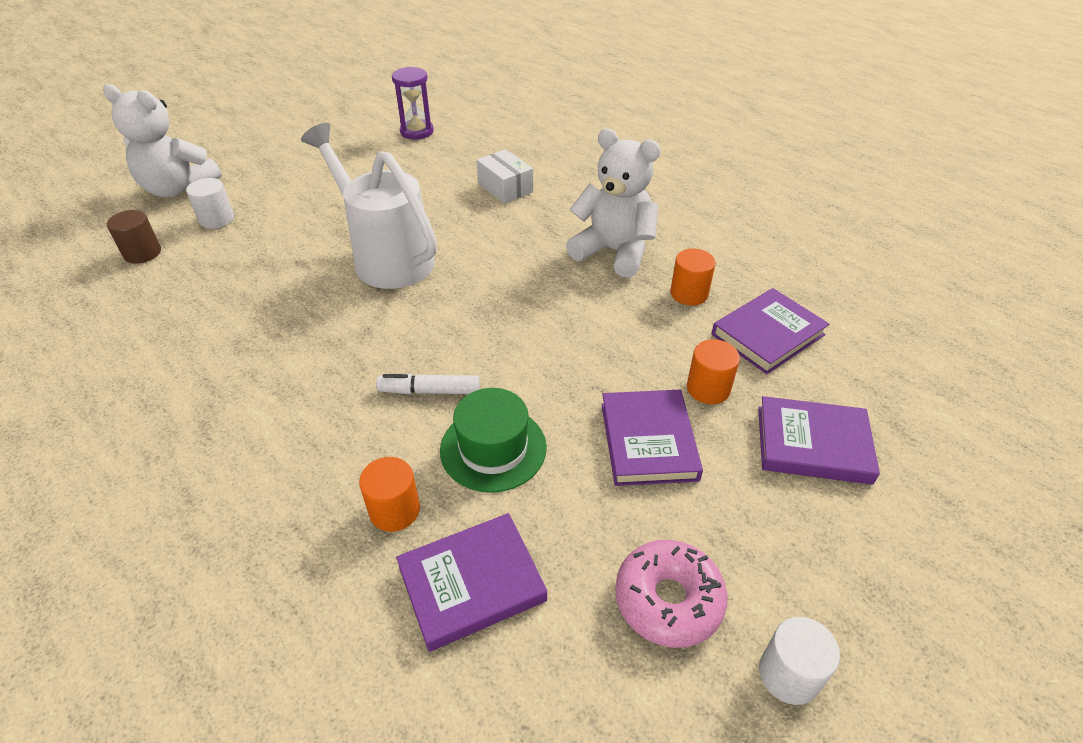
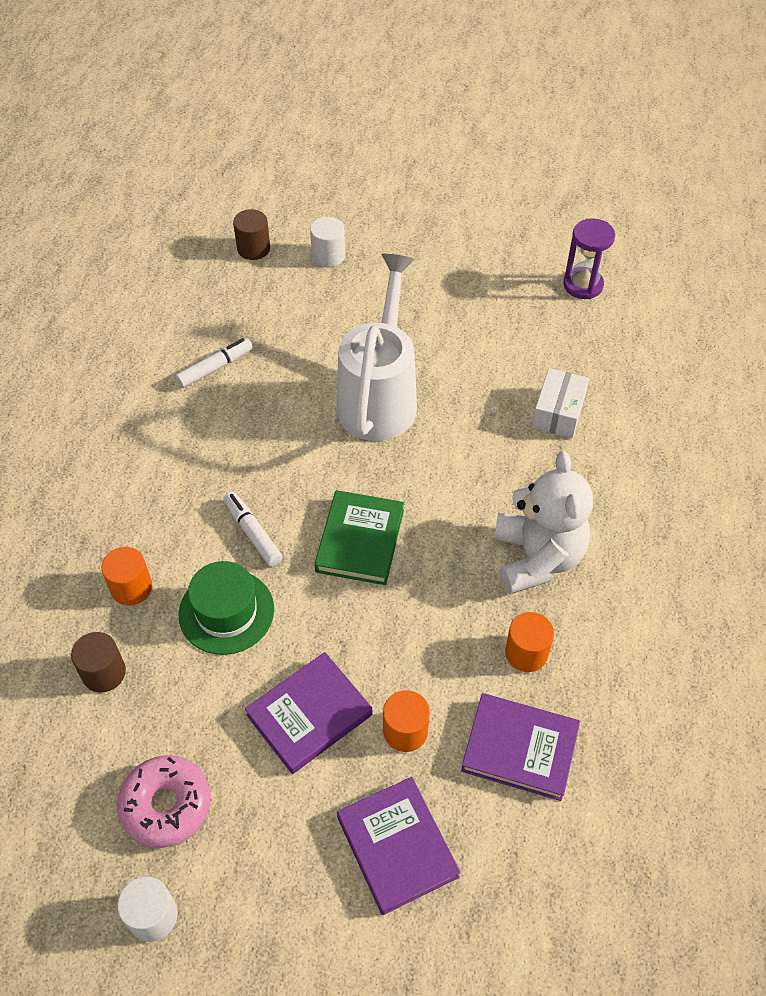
camera: 55 degrees right, 10 degrees up
white teddy bear [103,84,222,197] -> none
purple book [396,513,547,652] -> brown cylinder [71,632,126,692]
none -> white marker [175,338,253,388]
none -> green book [314,490,404,585]

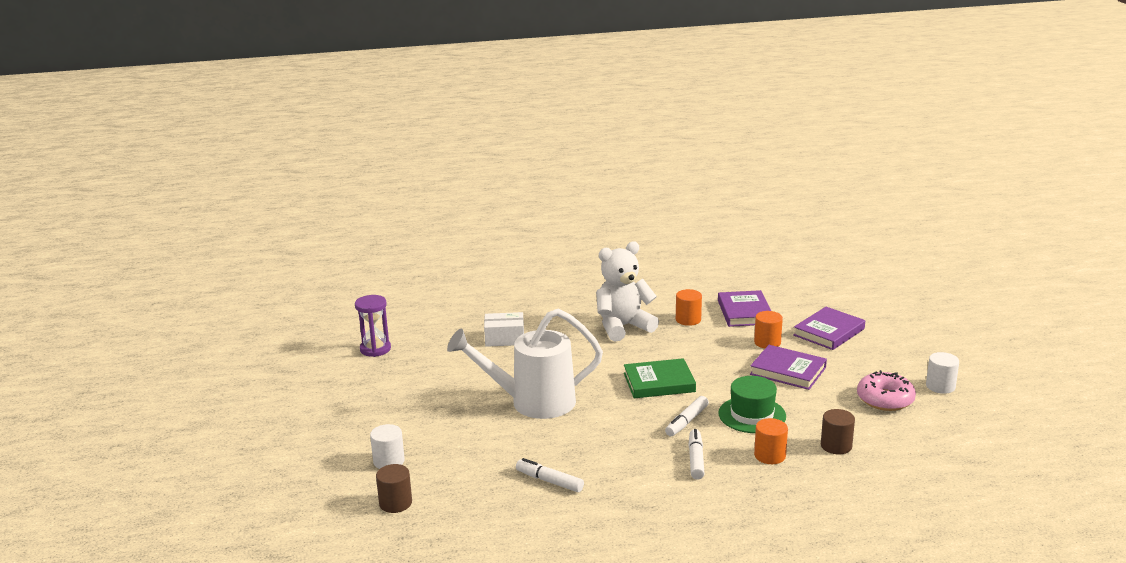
camera: 110 degrees left, 30 degrees down
none -> white marker [688,429,705,480]

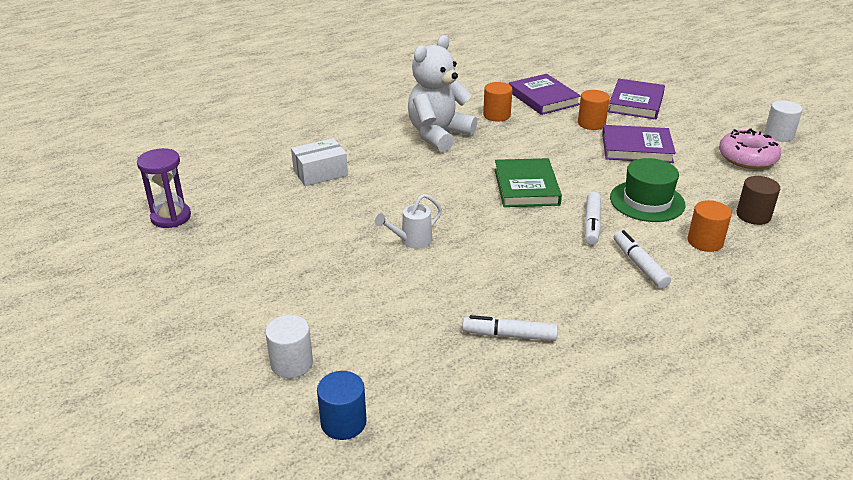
camera: 25 degrees left, 10 degrees up
brown cylinder [376,464,412,513] -> blue cylinder [317,371,367,440]
white watering can [447,309,603,419] -> white watering can [375,194,442,249], size x0.41
green book [624,358,696,398] -> green book turned 60 degrees counterclockwise [494,158,562,207]

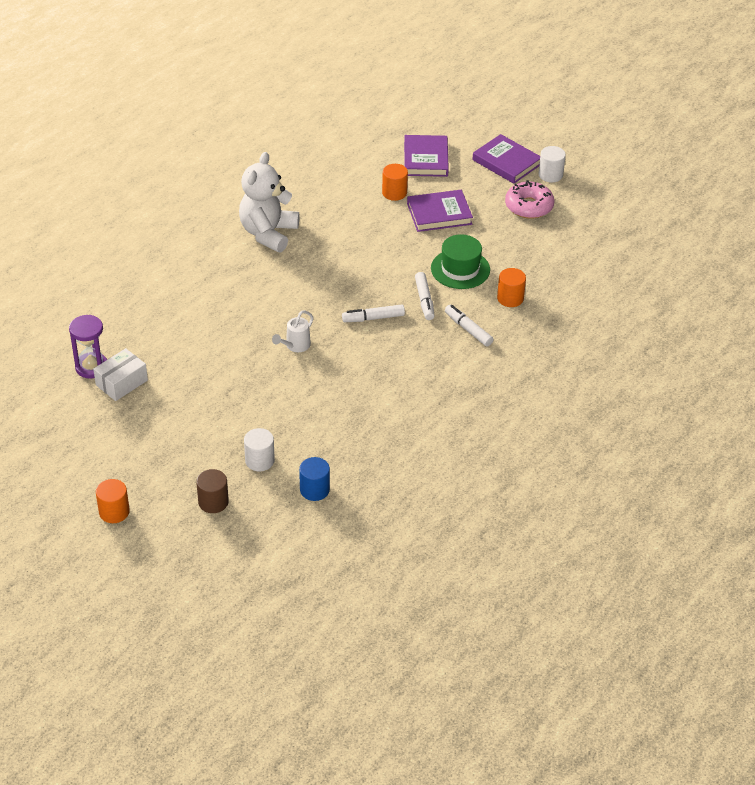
camera: 20 degrees left, 10 degrees up
white box [291,138,348,186] -> white box moved to [93,348,148,401]
white marker [462,315,558,341] -> white marker moved to [342,304,405,322]
orange cylinder [483,82,512,121] -> orange cylinder moved to [96,479,130,523]
green book [494,158,562,207] -> none
purple book [509,74,581,115] -> purple book moved to [472,134,540,184]
brown cylinder [736,176,780,225] -> brown cylinder moved to [196,469,229,513]

